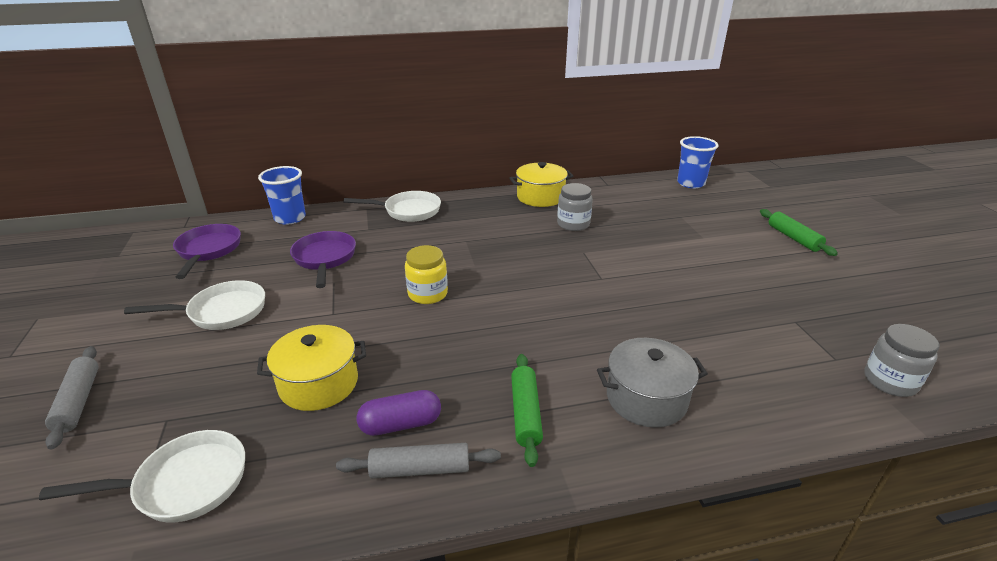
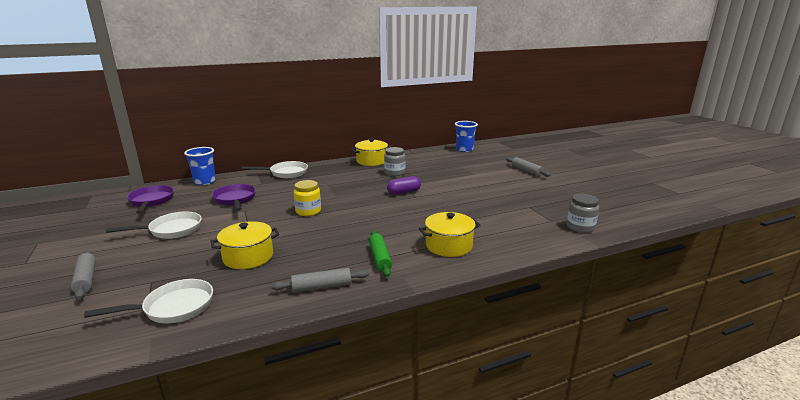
camera: 10 degrees left, 10 degrees down
purple capsule [357,390,441,436] -> purple capsule moved to [387,176,421,195]
grey pot [597,338,708,428] -> yellow pot [419,212,481,257]
green rolling pin [760,209,838,256] -> grey rolling pin [506,157,551,177]

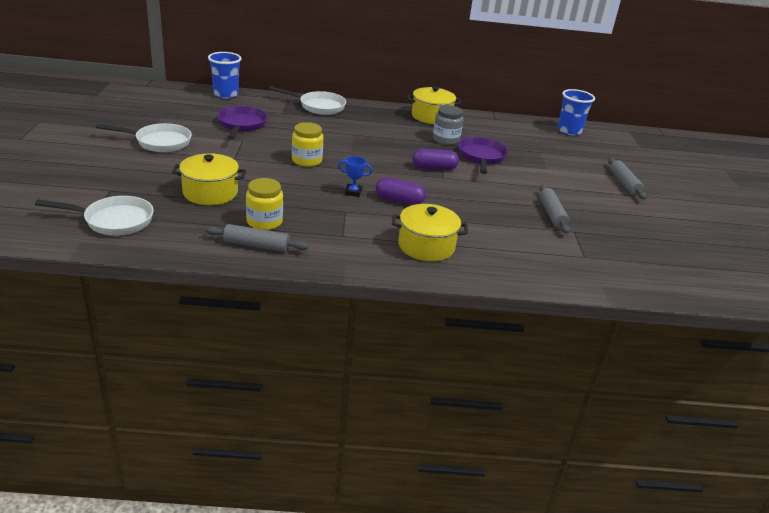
camera: 20 degrees right, 10 degrees up
grey rolling pin [71,250,96,299] -> grey rolling pin moved to [539,184,570,234]
purple pan [127,185,174,214] -> purple pan moved to [458,137,508,174]
green rolling pin [369,230,392,277] -> none
grey jar [567,194,599,233] -> none
none -> yellow jar [246,178,283,230]
none -> blue trophy [338,156,372,197]
none -> purple capsule [376,177,426,205]

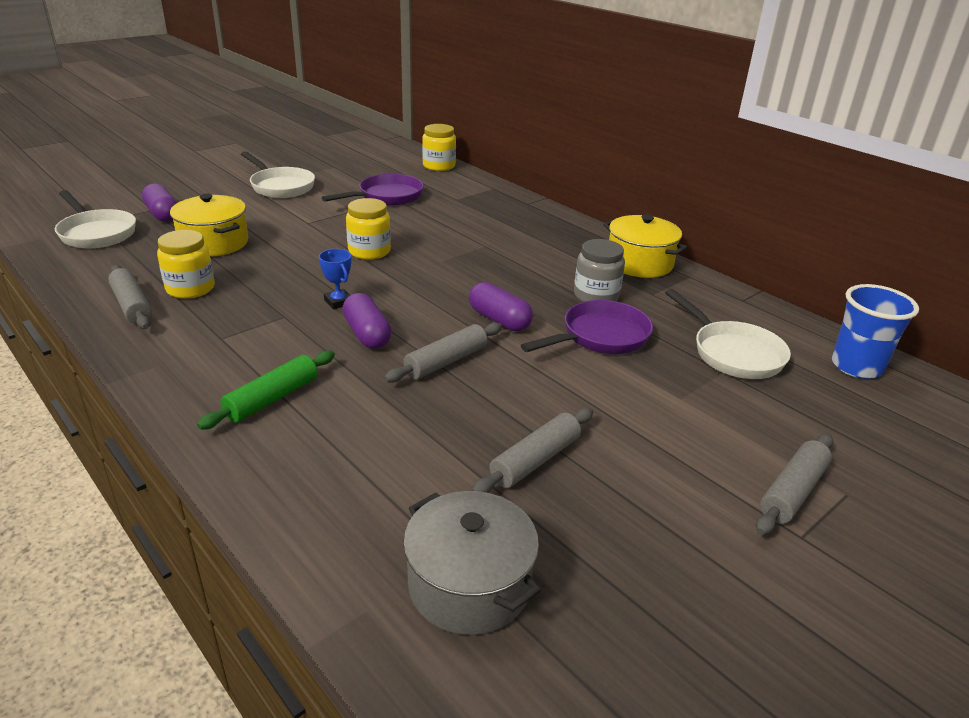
camera: 50 degrees right, 0 degrees up
blue cup [208,52,242,99] -> yellow jar [422,124,456,171]
white pan [269,87,346,115] -> white pan moved to [665,289,791,379]
yellow pot [392,204,468,261] -> green rolling pin [197,350,335,430]
none -> purple capsule [142,183,177,222]
none -> grey rolling pin [384,322,502,383]
none -> grey pot [403,491,541,635]

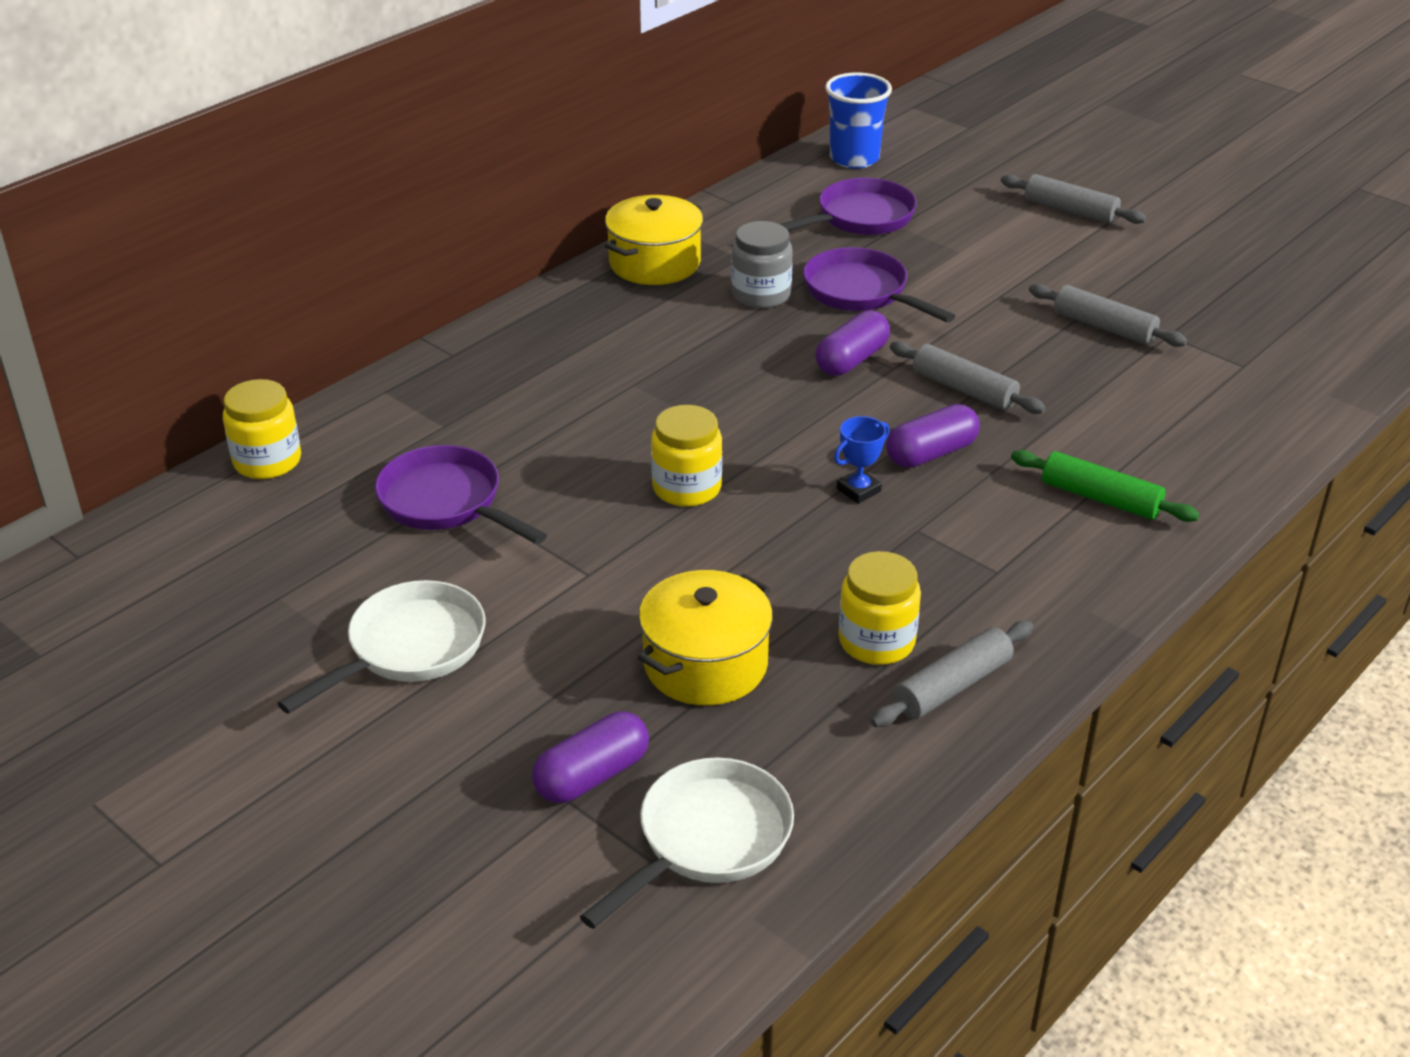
camera: 95 degrees left, 5 degrees up
grey pot [403,491,541,635] -> none
white pan [665,289,791,379] -> purple pan [780,178,917,235]

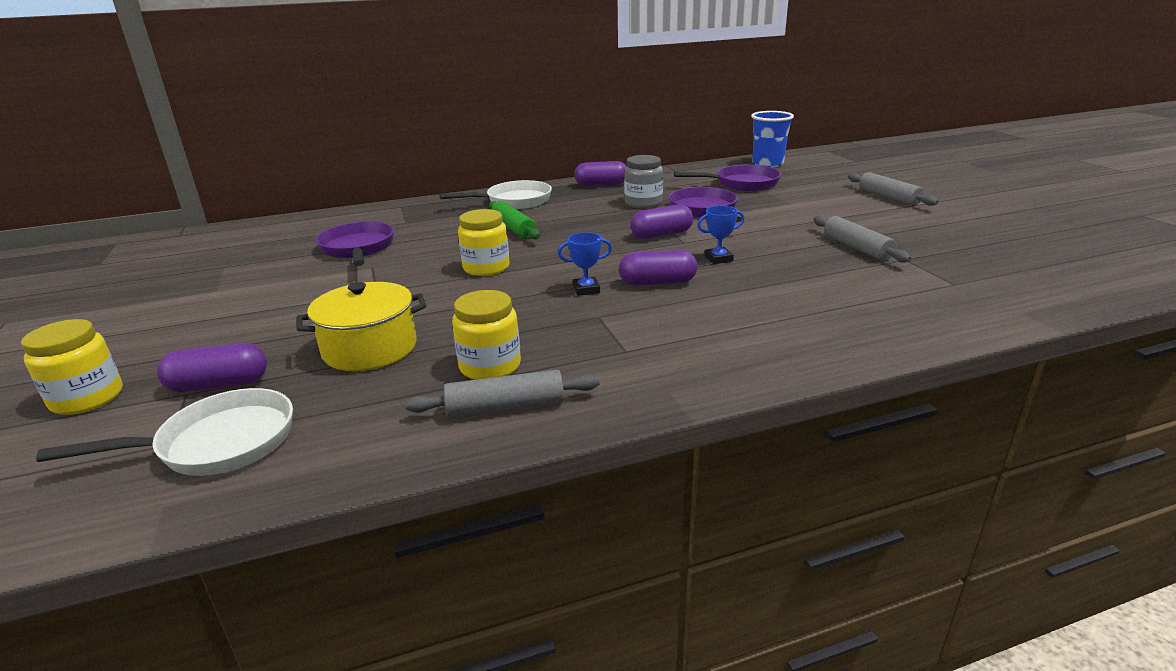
camera: 30 degrees right, 10 degrees down
yellow jar [223,379,301,479] -> yellow jar moved to [21,319,123,415]
white pan [277,580,486,714] -> white pan moved to [440,180,552,209]
yellow pot [605,195,703,285] -> purple capsule [574,161,626,186]
grey rolling pin [890,341,1046,414] -> blue trophy [697,206,744,264]
green rolling pin [1011,450,1199,522] -> green rolling pin moved to [489,201,540,239]

